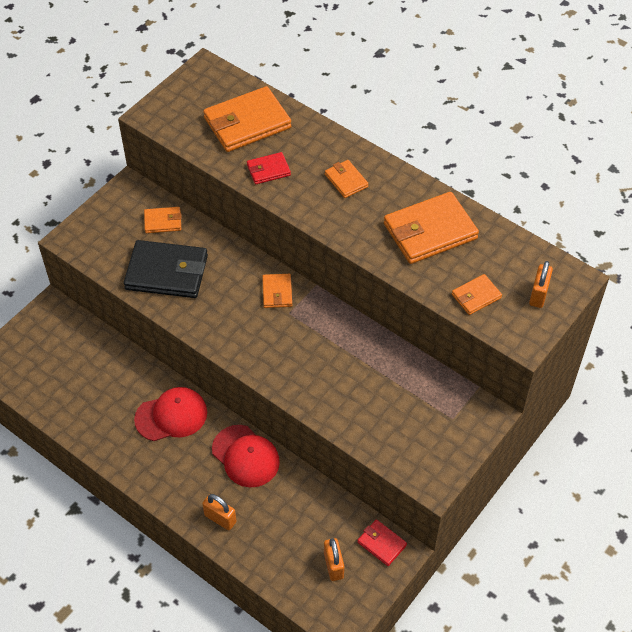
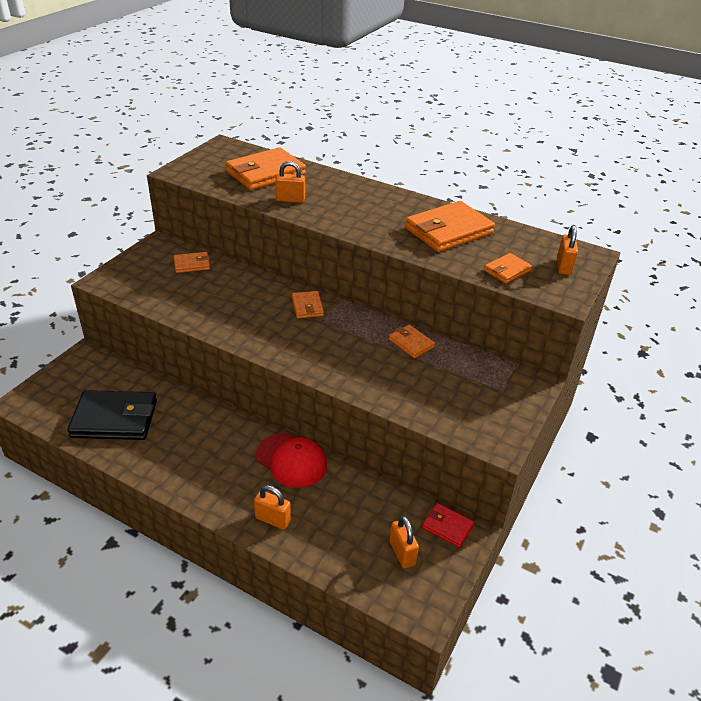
camera: 10 degrees left, 15 degrees down
black wallet [124,240,208,298] -> black wallet moved to [67,390,157,440]
red cap [134,387,207,441] -> none
red wallet [247,152,291,184] -> orange padlock [275,161,305,203]
orange wallet [325,160,369,198] -> orange wallet moved to [389,325,435,358]

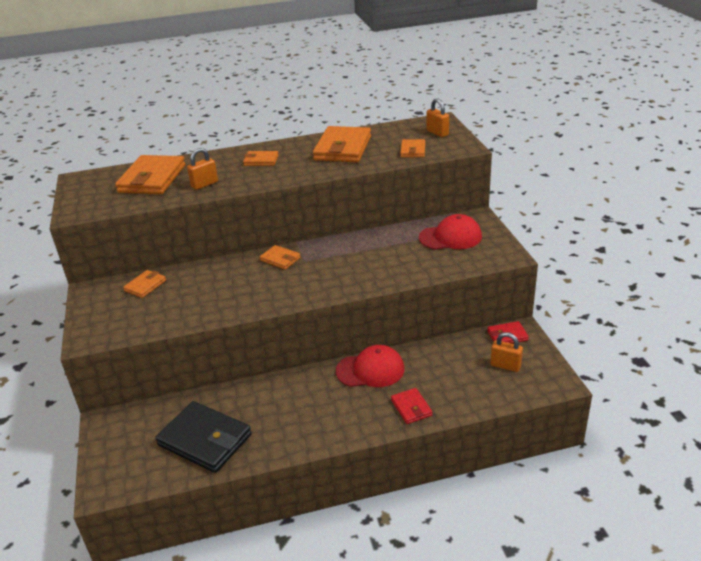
camera: 40 degrees left, 5 degrees down
black wallet [67,390,157,440] -> black wallet turned 75 degrees clockwise [155,401,252,473]
orange padlock [254,485,291,530] -> red wallet [391,388,433,424]
orange wallet [389,325,435,358] -> orange wallet moved to [243,151,279,166]
none -> red cap [419,214,482,250]

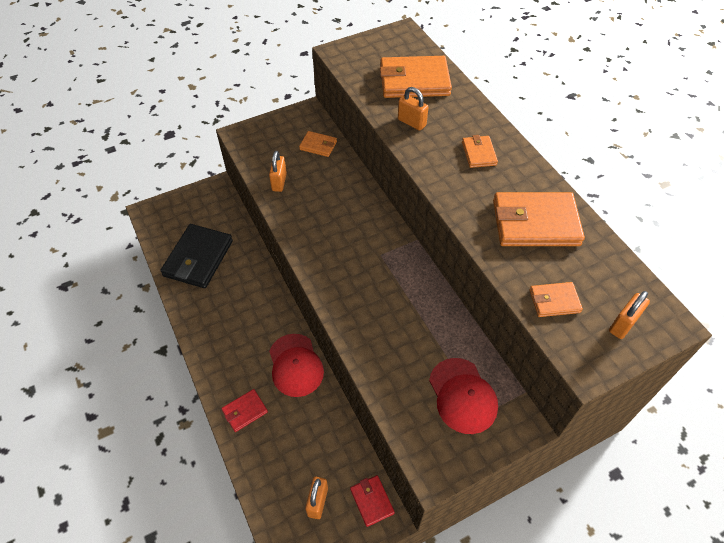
camera: 75 degrees right, 20 degrees up
orange wallet [260,245,301,270] -> none
none -> orange padlock [269,151,287,192]

